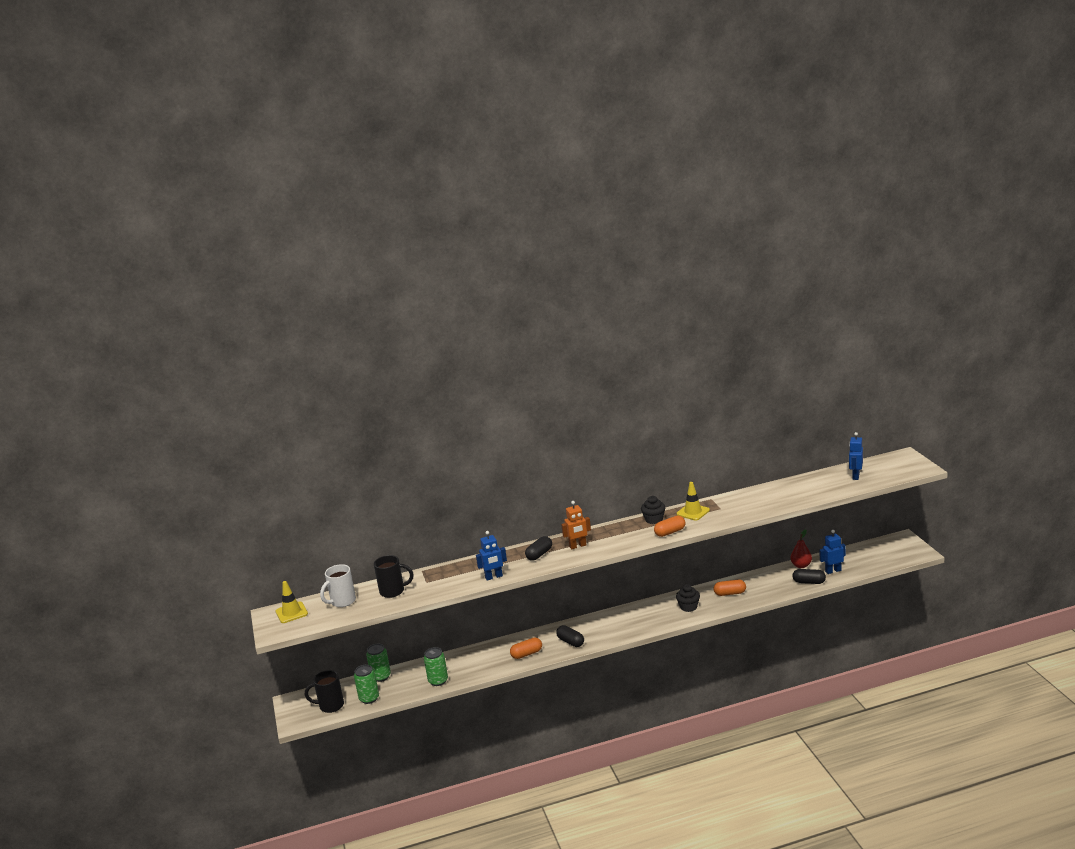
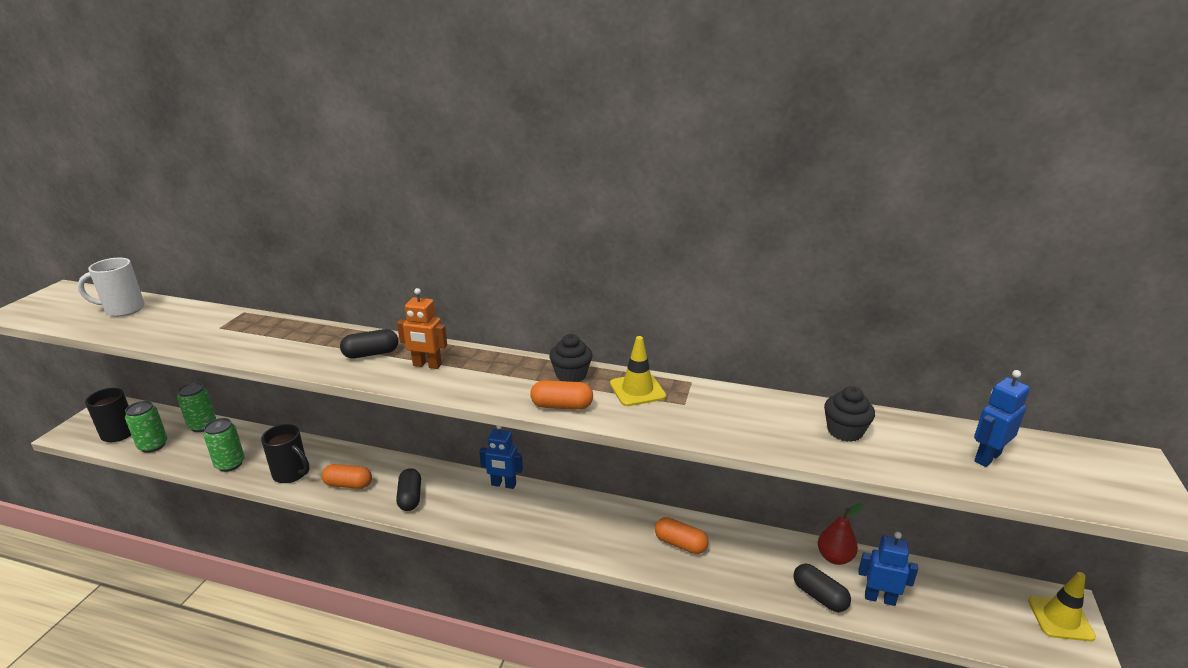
camera: 30 degrees right, 5 degrees up
yellow traffic cone [276,581,308,623] -> yellow traffic cone moved to [1028,572,1096,641]
black mug [374,555,414,598] -> black mug moved to [261,424,310,483]
blue robot [476,531,507,581] -> blue robot moved to [479,426,523,489]
black cupcake [676,584,700,612] -> black cupcake moved to [824,386,875,442]

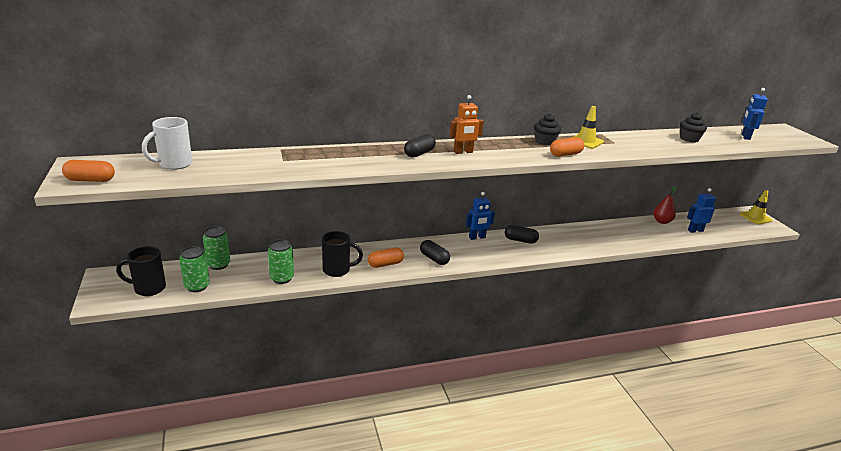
camera: 35 degrees left, 0 degrees up
orange capsule [655,517,709,554] -> orange capsule moved to [62,160,115,182]
black capsule [793,564,851,612] -> black capsule moved to [505,225,539,244]

